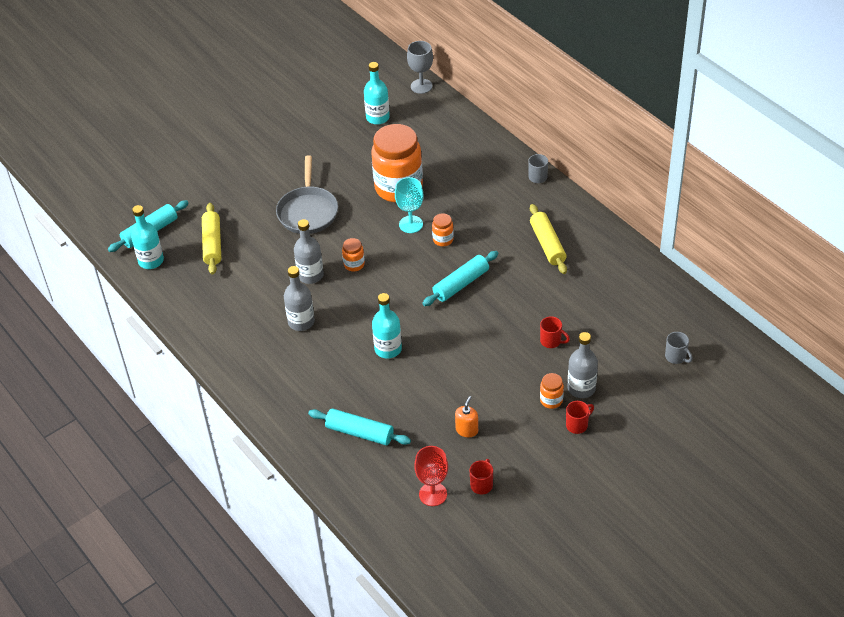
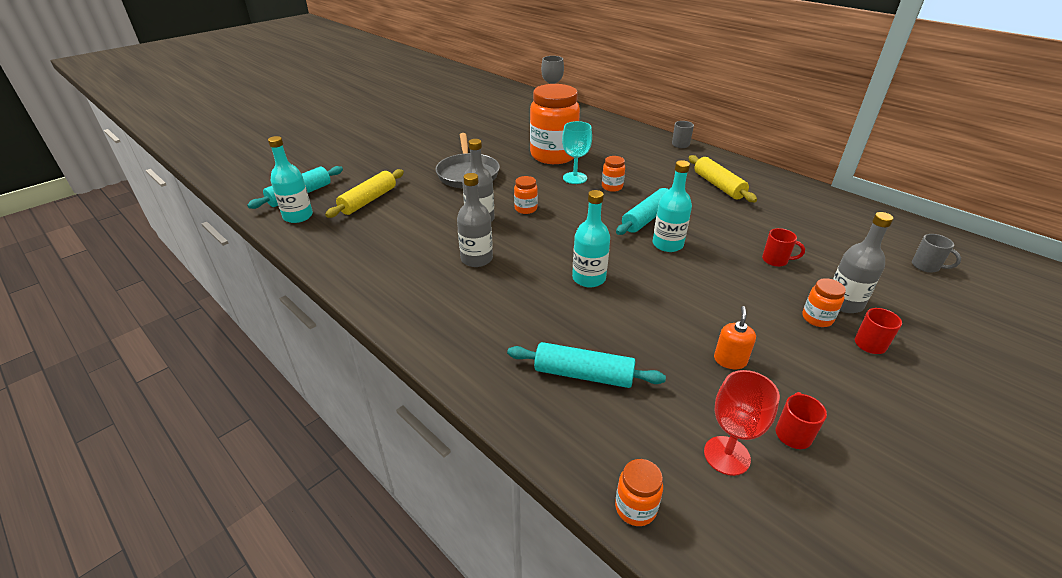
camera: 10 degrees left, 10 degrees down
yellow rolling pin [202,203,221,275] -> yellow rolling pin turned 45 degrees clockwise [325,169,404,218]
turquoise bottle [364,62,390,125] -> turquoise bottle moved to [653,160,692,252]
none -> orange jar [615,459,663,526]

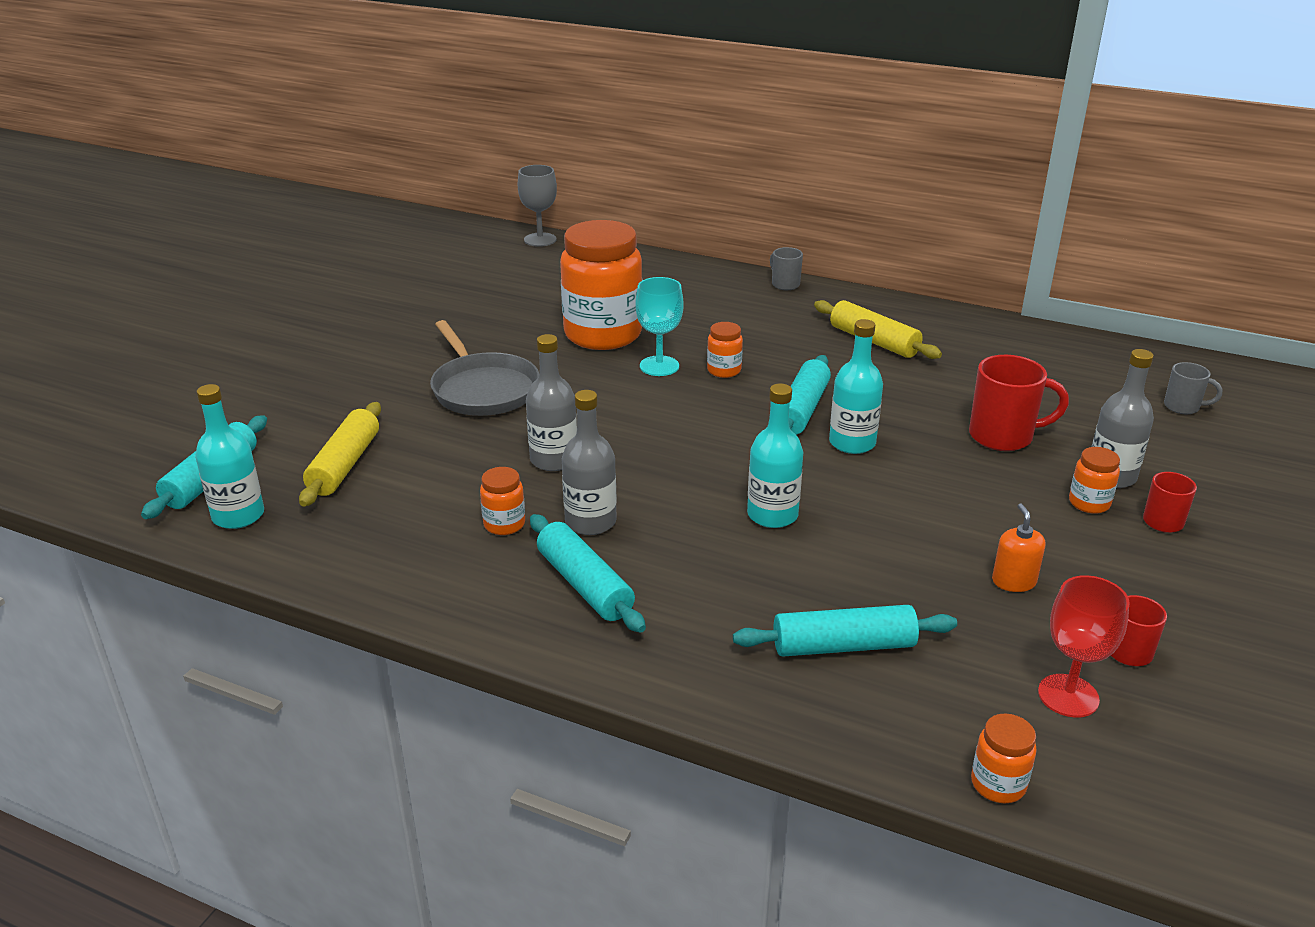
camera: 20 degrees left, 5 degrees down
orange jar [514,176,538,214] -> orange jar moved to [480,467,525,535]
red mug [762,228,805,267] -> red mug [969,355,1069,451], size x1.76
none -> turquoise rolling pin [530,514,646,633]

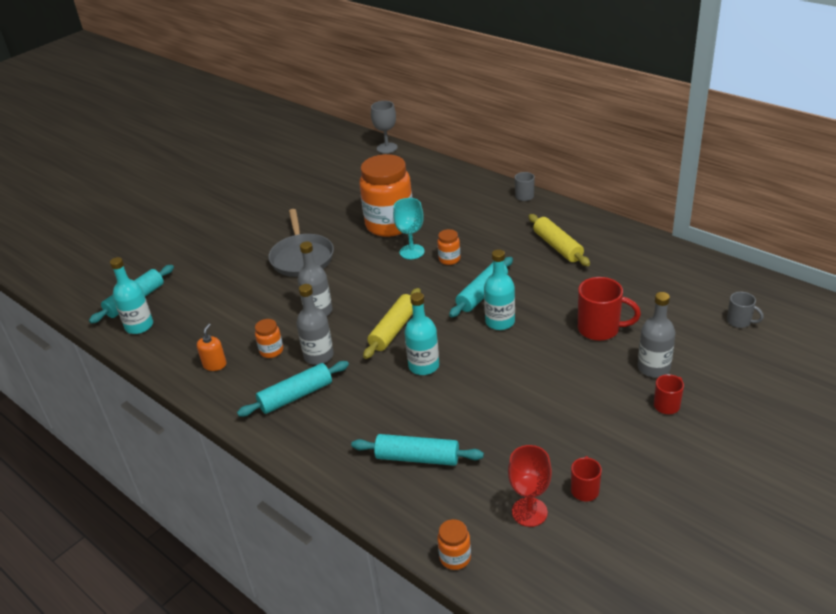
camera: 20 degrees right, 5 degrees up
yellow rolling pin [299,402,381,507] -> yellow rolling pin moved to [363,288,421,359]
turquoise rolling pin [530,514,646,633] -> turquoise rolling pin turned 75 degrees clockwise [237,361,349,417]
orange soap dispenser [992,503,1045,592] -> orange soap dispenser moved to [197,323,226,371]
orange jar [1069,447,1120,514] -> none

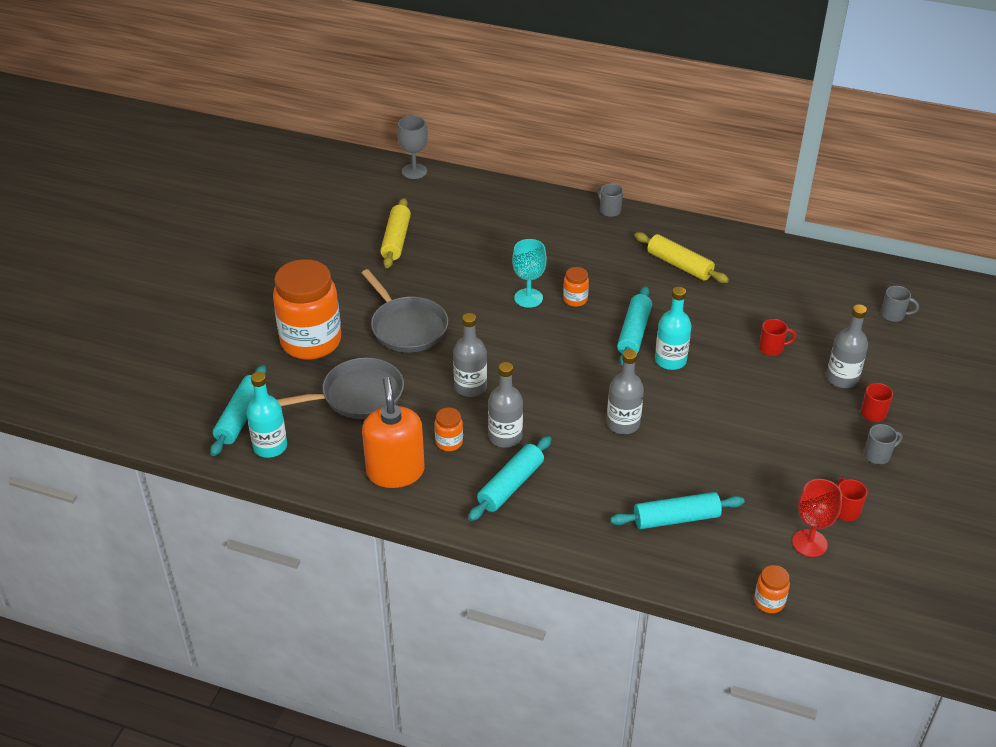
camera: 25 degrees left, 5 degrees up
orange soap dispenser [197,323,226,371] -> orange soap dispenser [362,377,425,488], size x2.07
orange jar [359,154,412,237] -> orange jar moved to [273,259,341,360]
yellow rolling pin [363,288,421,359] -> yellow rolling pin moved to [380,198,411,268]
turquoise bottle [405,292,439,375] -> grey bottle [607,349,644,434]
red mug [578,277,641,341] -> red mug [759,319,796,356], size x0.57
none -> grey pan [277,358,404,419]
none -> grey mug [864,424,902,464]

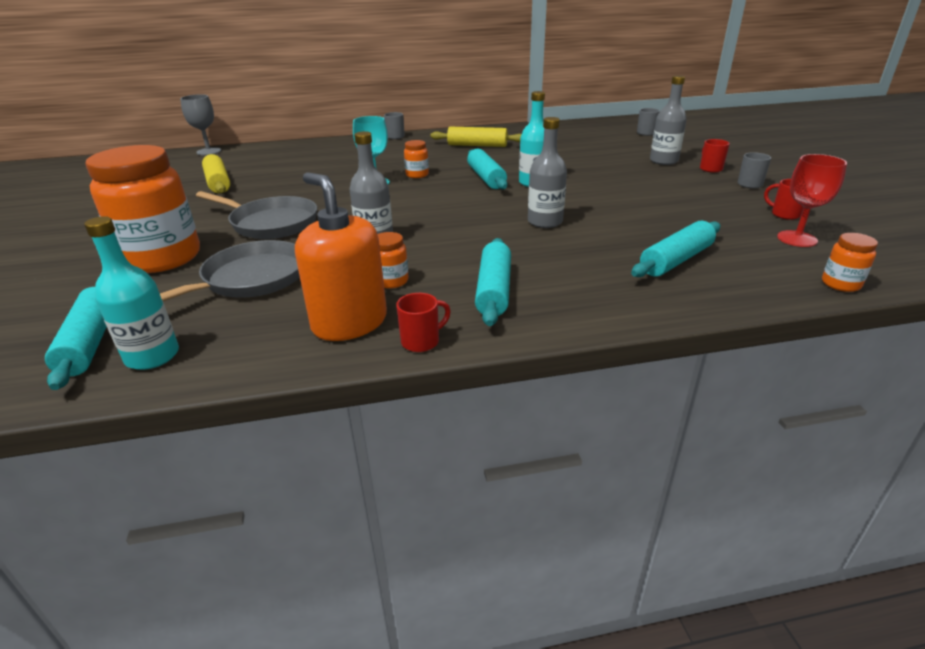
camera: 30 degrees left, 10 degrees down
grey bottle [488,362,523,448] -> none
red mug [759,319,796,356] -> red mug moved to [396,293,451,352]

